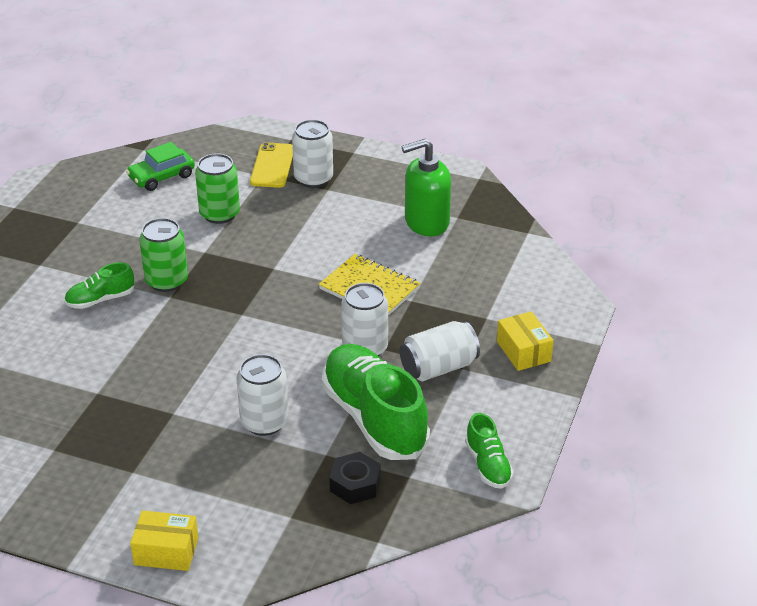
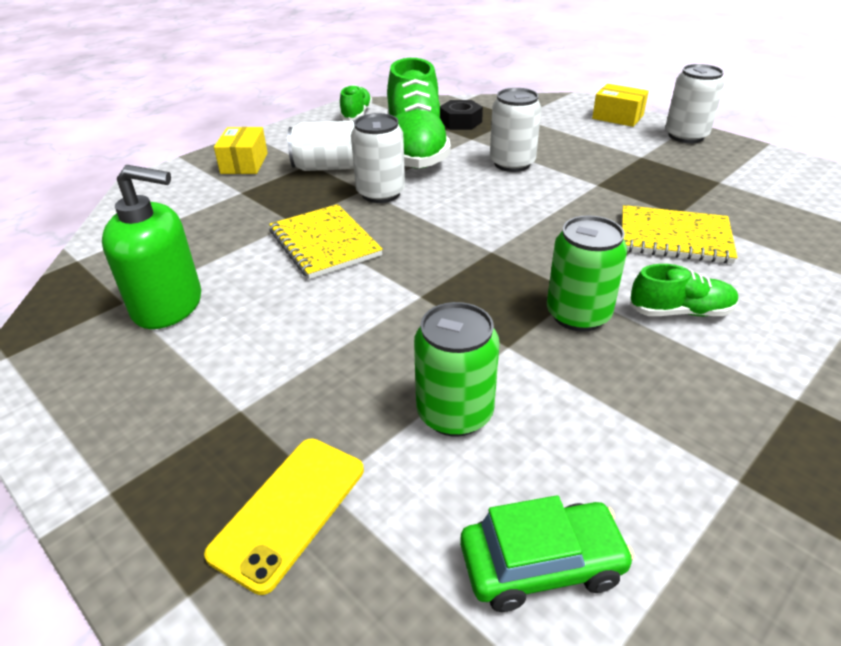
camera: 155 degrees left, 0 degrees up
white can [292,119,333,188] -> white can moved to [665,64,724,143]
none -> yellow notebook [622,205,737,264]

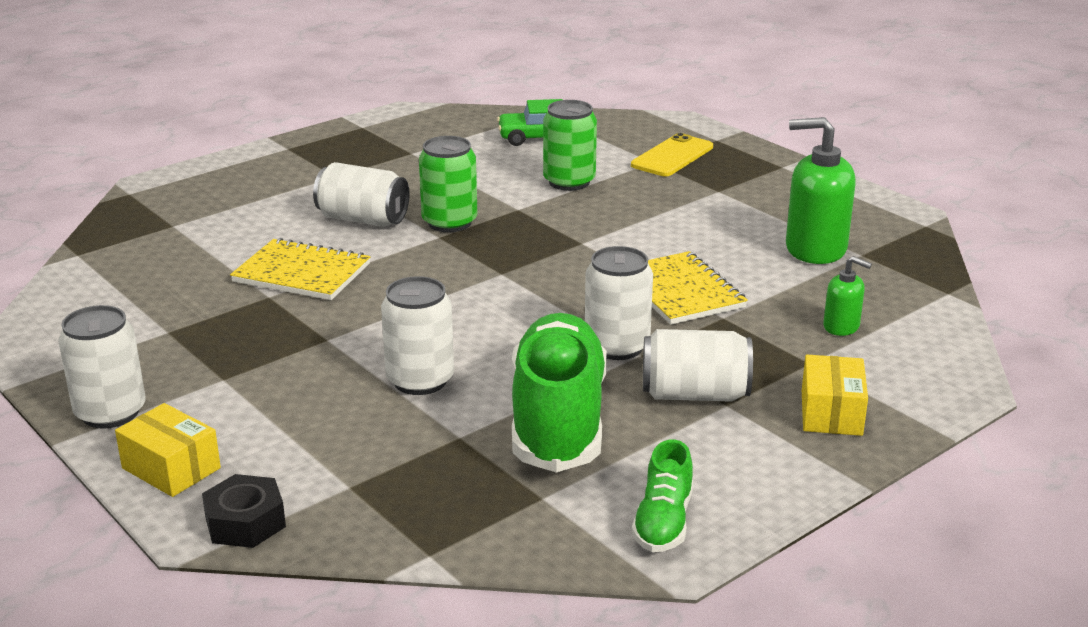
camera: 175 degrees left, 10 degrees down
black nut [440,100,483,130] -> black nut moved to [202,474,286,548]
green shoe [630,264,739,316] -> white can [313,162,410,227]
none -> green soap dispenser [823,256,872,336]

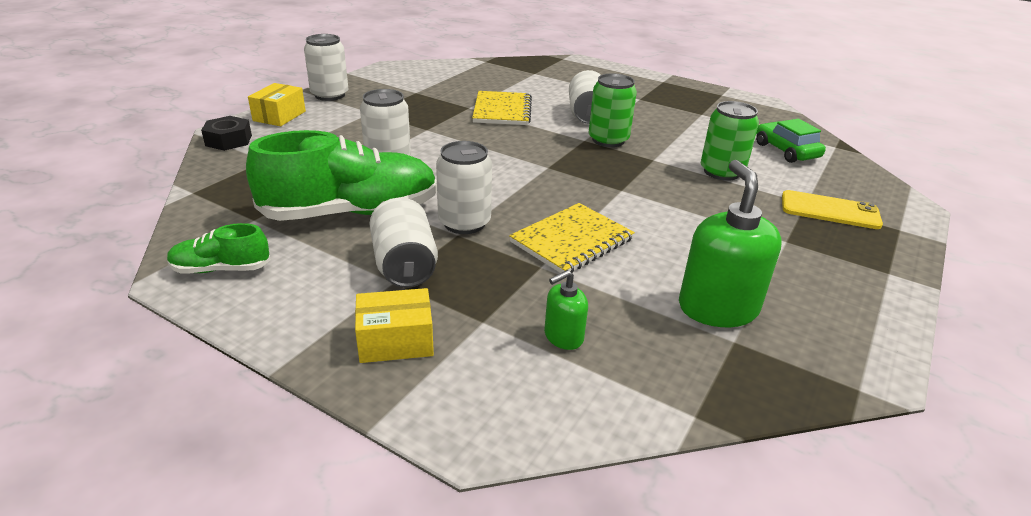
camera: 70 degrees right, 5 degrees up
green soap dispenser [823,256,872,336] -> green soap dispenser turned 45 degrees clockwise [544,270,588,350]

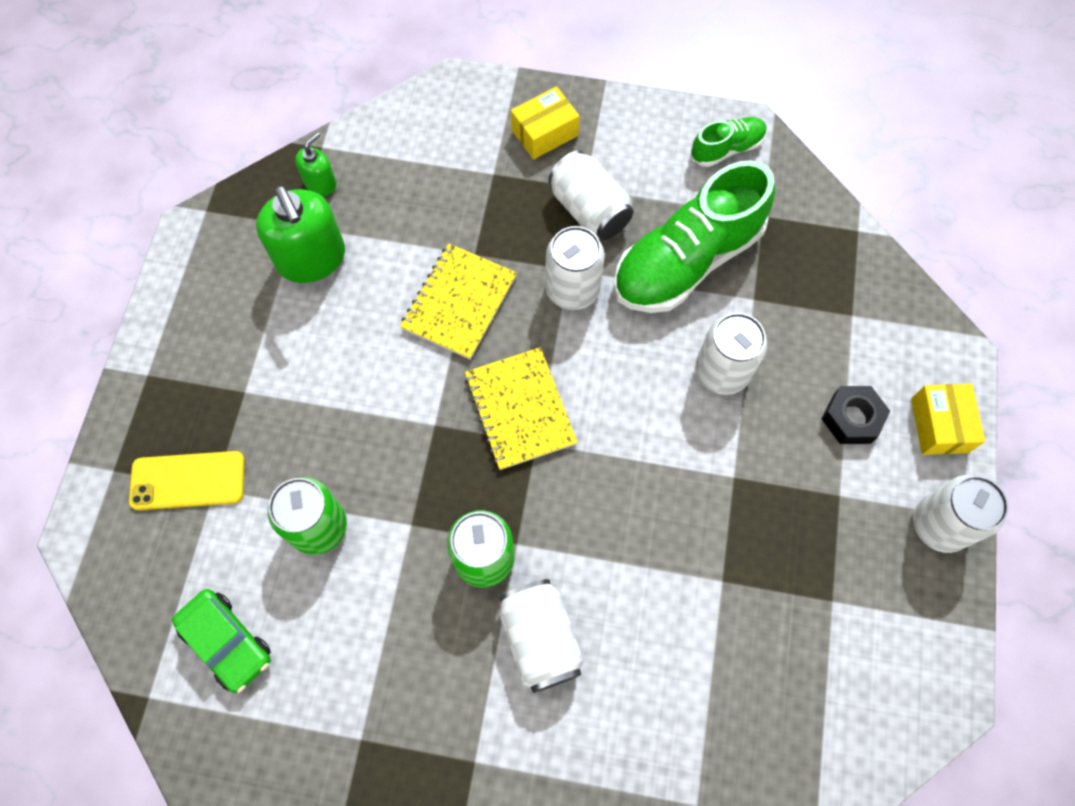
camera: 160 degrees right, 35 degrees up
black nut [201,116,252,151] -> black nut moved to [822,386,890,444]
yellow notebook [472,91,532,125] -> yellow notebook moved to [465,347,577,470]
green soap dispenser [544,270,588,350] -> green soap dispenser moved to [295,132,336,196]

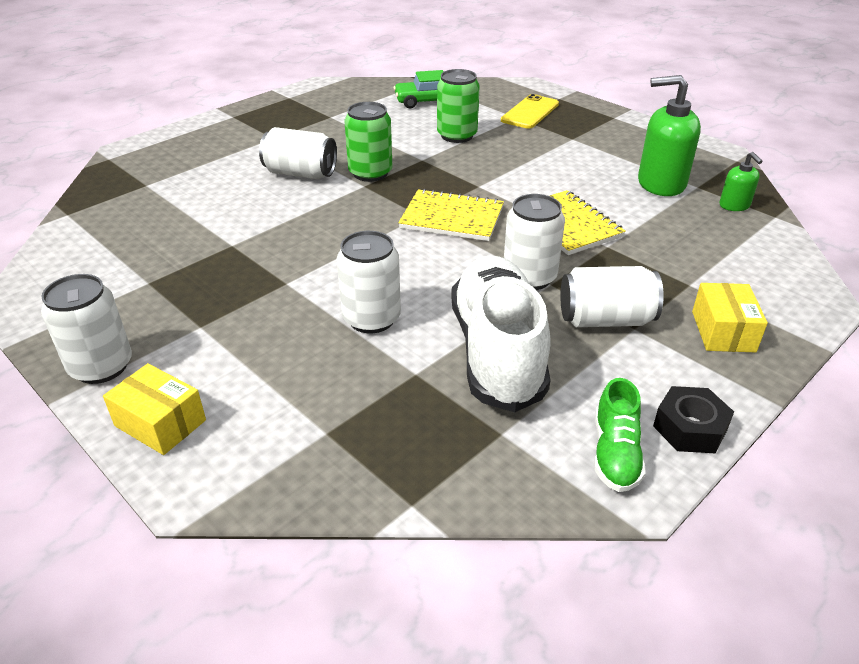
camera: 125 degrees right, 30 degrees down
green shoe [613,160,775,313] -> white shoe [451,255,551,412]
black nut [822,386,890,444] -> black nut moved to [653,386,734,453]

